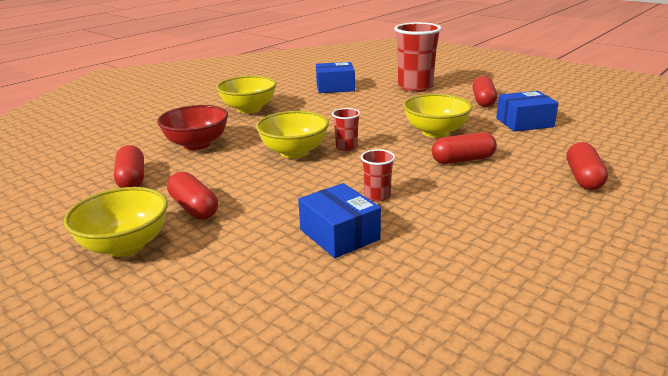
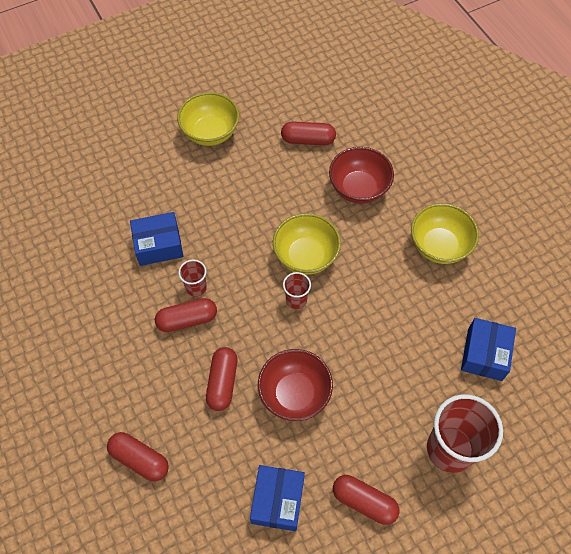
camera: 110 degrees right, 35 degrees up
red capsule [167,171,218,220] -> red capsule moved to [155,298,217,332]
yellow bowl [403,94,472,138] -> red bowl [258,349,333,421]

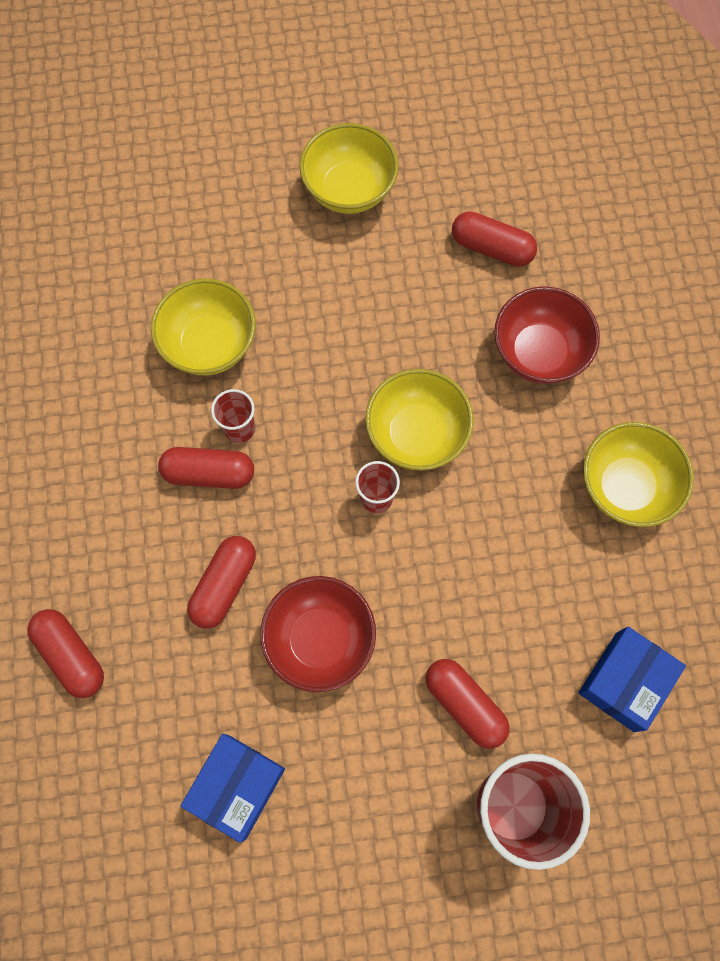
camera: 20 degrees right, 10 degrees up
blue box [130,212,184,266] -> yellow bowl [151,279,256,376]
red capsule [333,475,399,525] -> red capsule moved to [426,659,509,749]

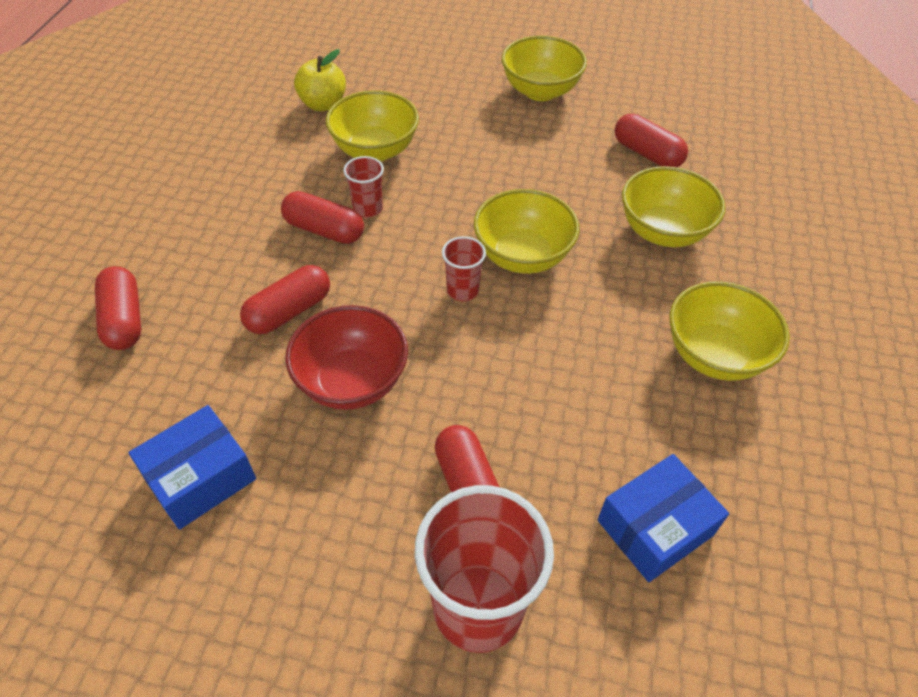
camera: 20 degrees right, 20 degrees down
red bowl [494,286,600,384] -> yellow bowl [622,166,726,247]
none -> yellow apple [294,49,346,111]

